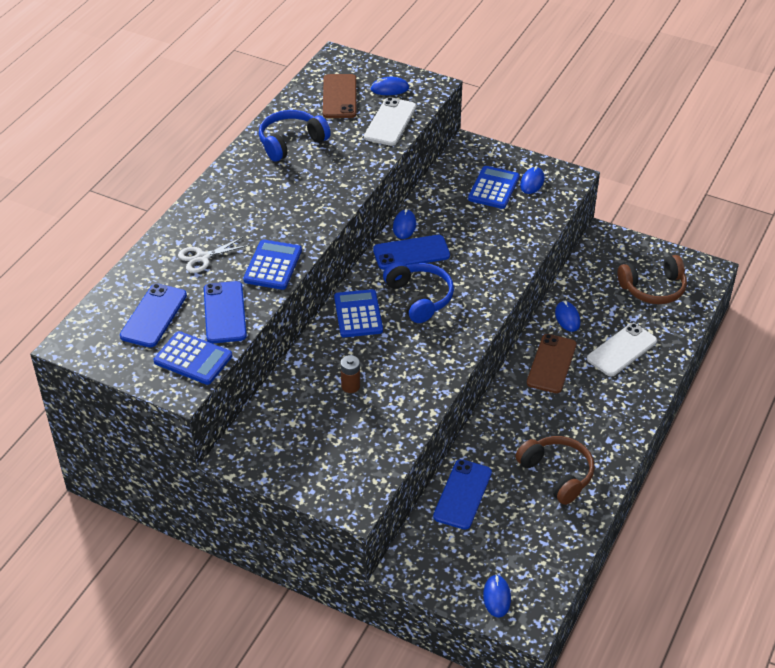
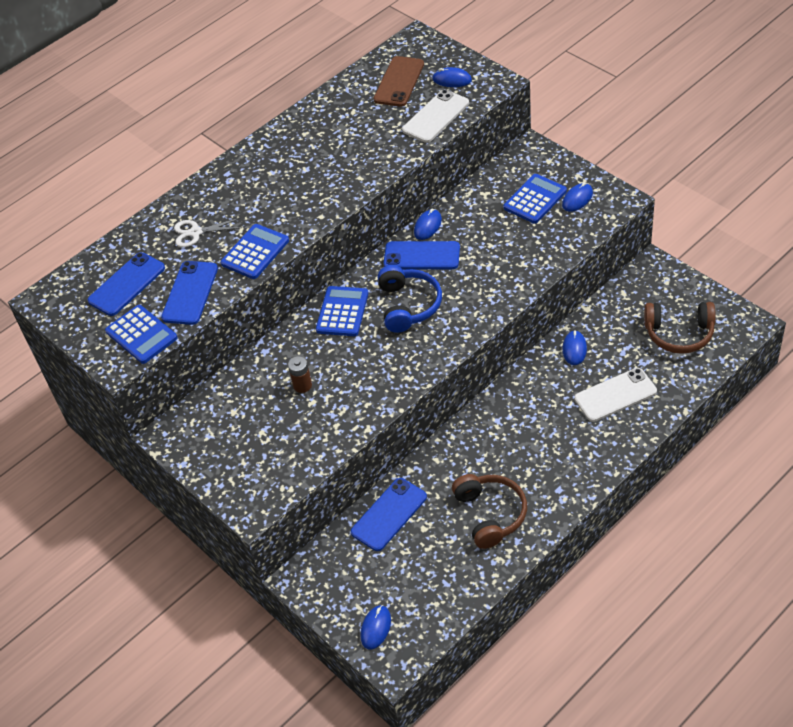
camera: 25 degrees right, 5 degrees up
blue headphones [259,110,331,162] -> none
brown phone [527,334,577,393] -> none

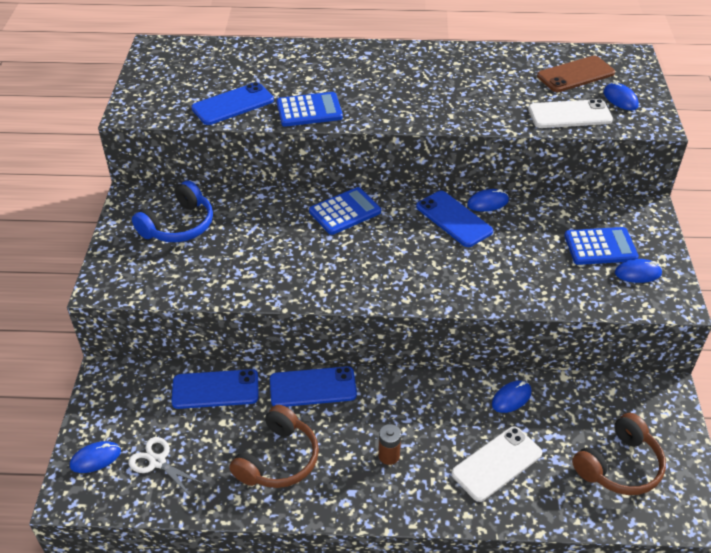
camera: 40 degrees right, 5 degrees down
blue phone [88,252,165,316] -> blue phone moved to [270,366,357,407]
blue calculator [105,305,178,364] -> none
white scissors [174,218,242,247] -> white scissors moved to [128,437,204,495]
brown battery [288,356,312,393] -> brown battery moved to [378,424,401,465]
blue headphones [378,265,442,333] -> blue headphones moved to [132,181,213,242]
white phone [574,368,657,422] -> white phone turned 60 degrees counterclockwise [451,426,542,502]
brown headphones [644,302,716,354] -> brown headphones turned 90 degrees counterclockwise [572,413,666,495]

